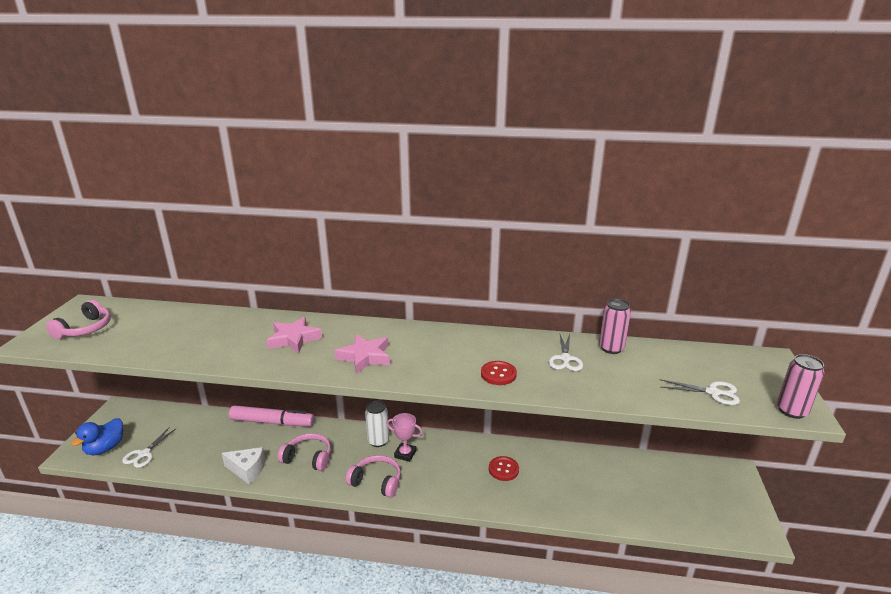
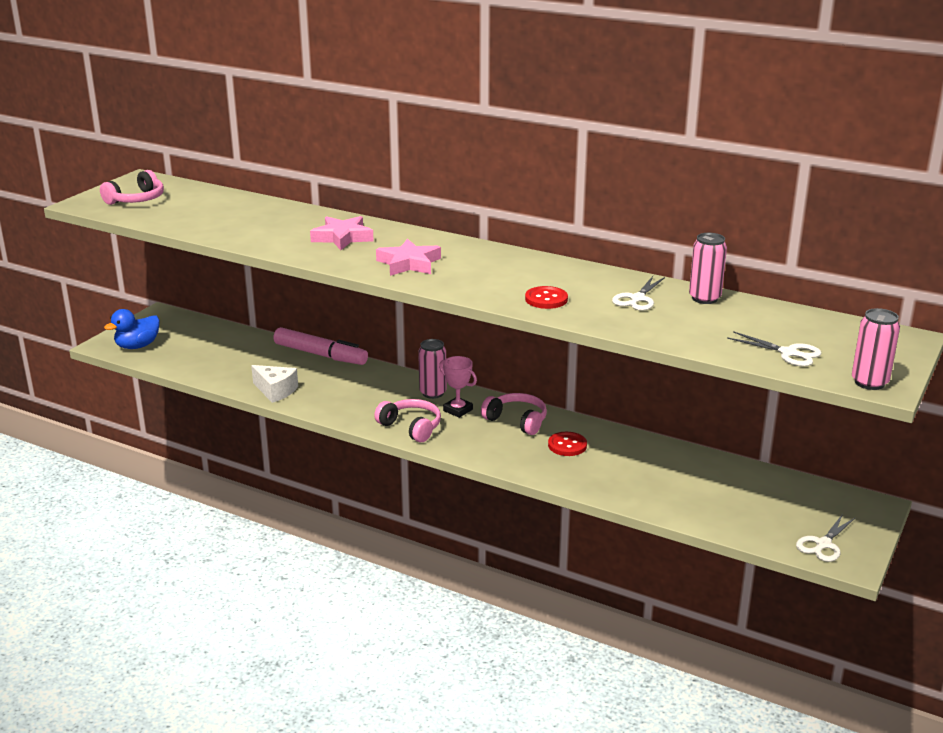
camera: 20 degrees right, 0 degrees up
white scissors [122,427,176,468] -> white scissors moved to [796,514,856,562]
pink headphones [278,433,331,471] -> pink headphones moved to [481,393,547,435]
white can [365,400,389,447] -> pink can [418,339,447,399]

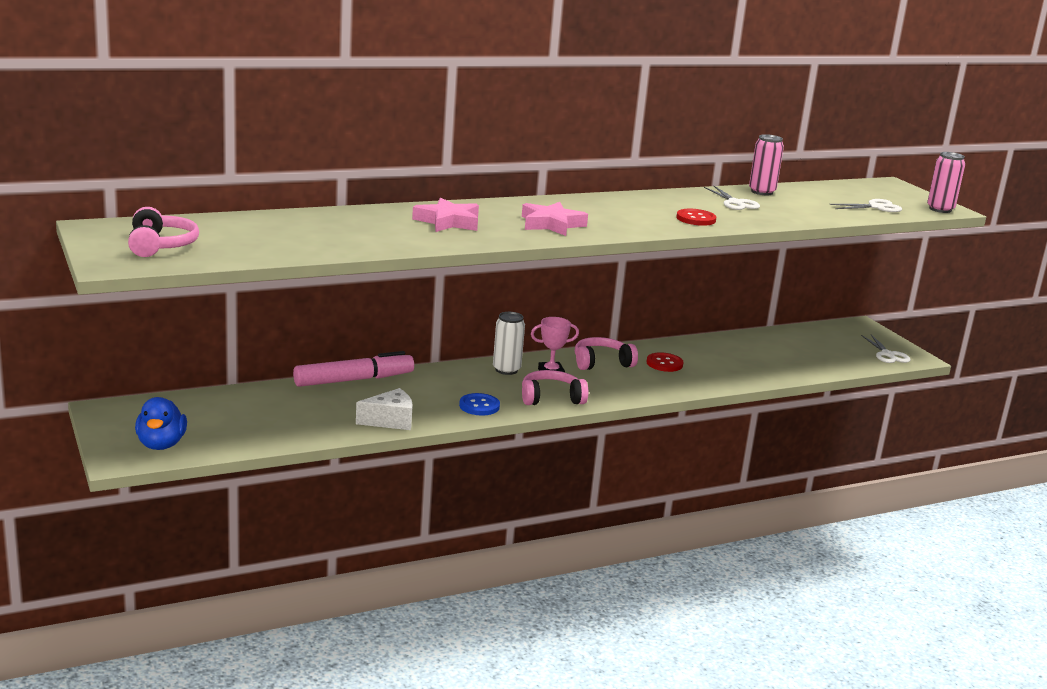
camera: 55 degrees left, 5 degrees down
pink can [418,339,447,399] -> white can [493,312,525,375]
none -> blue button [459,393,500,415]

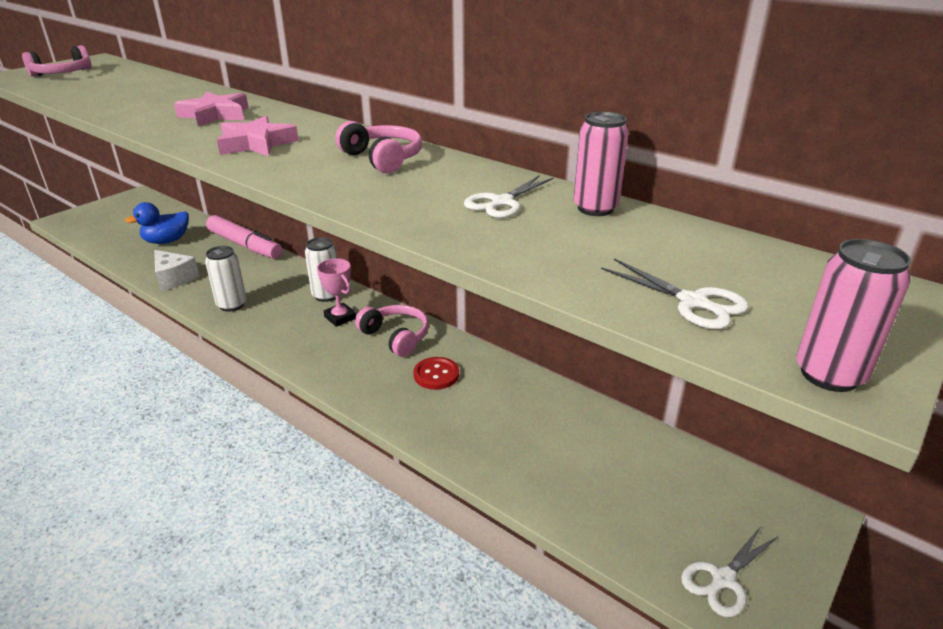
camera: 65 degrees right, 10 degrees up
blue duck [135,397,187,450] -> blue duck moved to [125,202,189,244]
blue button [459,393,500,415] -> white can [205,246,246,312]
pink headphones [522,370,588,405] -> pink headphones moved to [335,121,422,173]
red button [676,209,717,226] -> none

